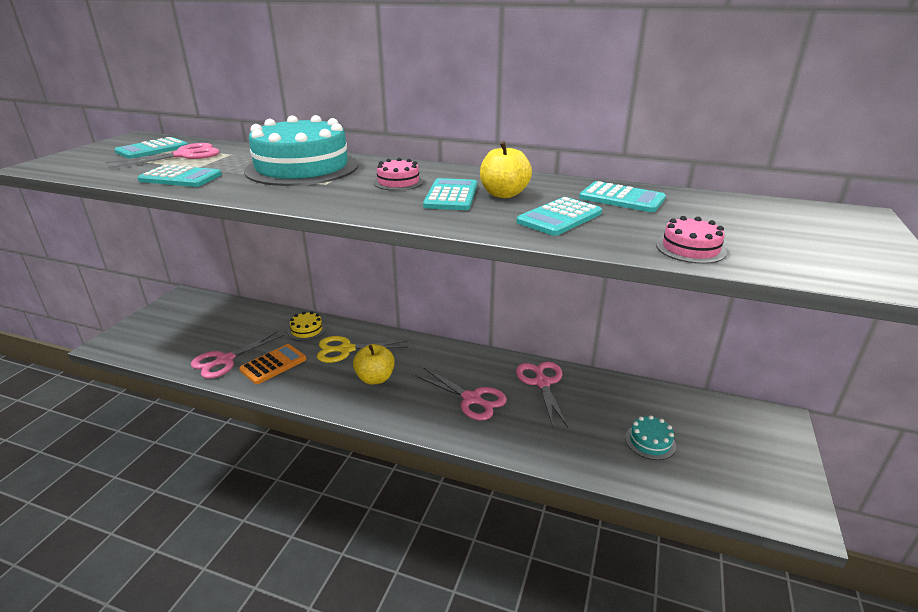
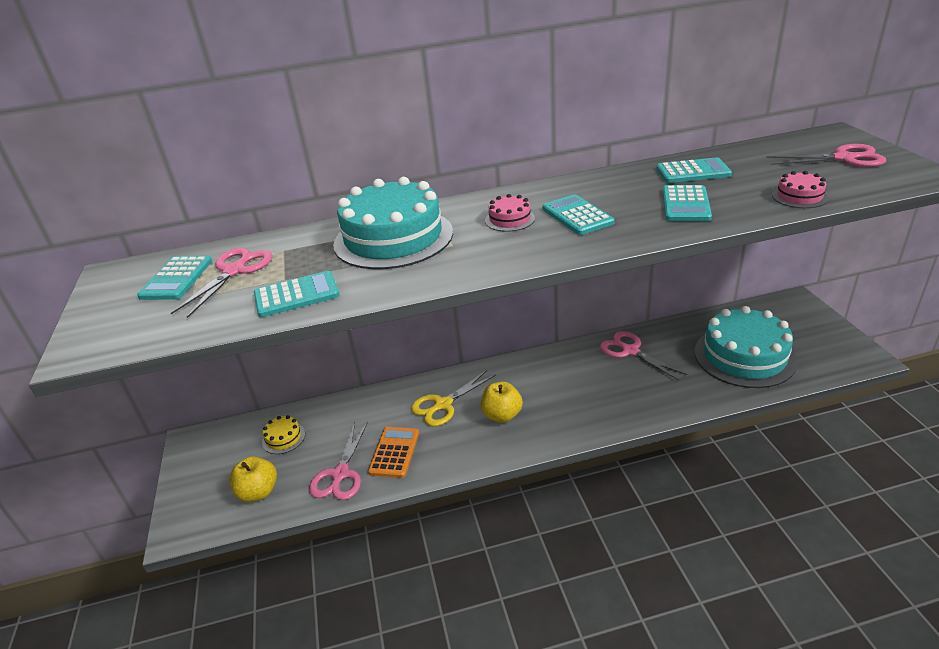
camera: 30 degrees left, 5 degrees up
yellow cake [288,312,326,341] -> yellow cake moved to [262,415,305,454]
pink scissors [415,368,507,420] -> pink scissors moved to [766,144,886,167]
yellow apple [480,141,532,198] -> yellow apple moved to [229,456,277,502]
turquoise cake [625,415,676,460] -> turquoise cake [694,306,797,388], size x2.36

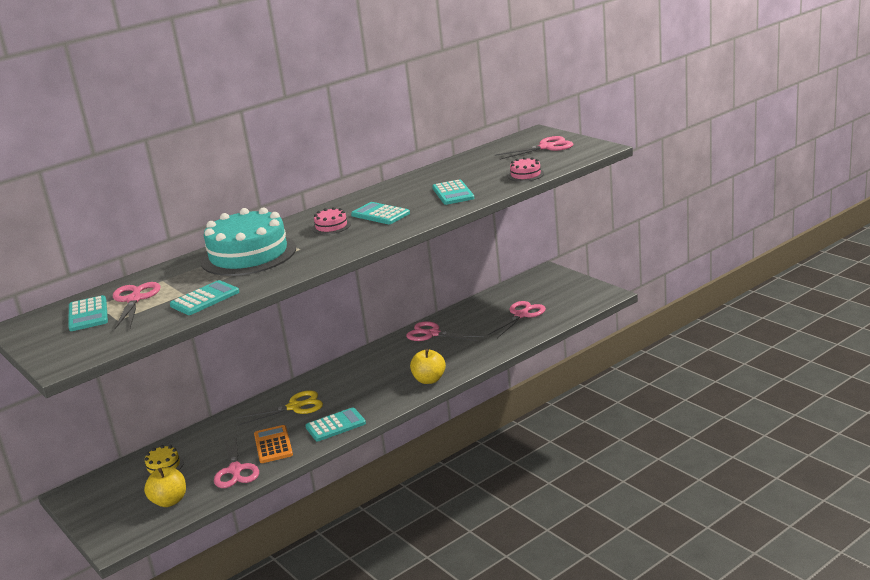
camera: 25 degrees left, 10 degrees down
yellow scissors [411,370,496,426] -> yellow scissors turned 135 degrees counterclockwise [236,390,323,425]
yellow apple [481,382,523,423] -> yellow apple moved to [410,349,446,384]
turquoise calculator [656,157,732,183] -> turquoise calculator moved to [305,407,366,441]
turquoise cake [694,306,797,388] -> pink scissors [488,301,546,338]

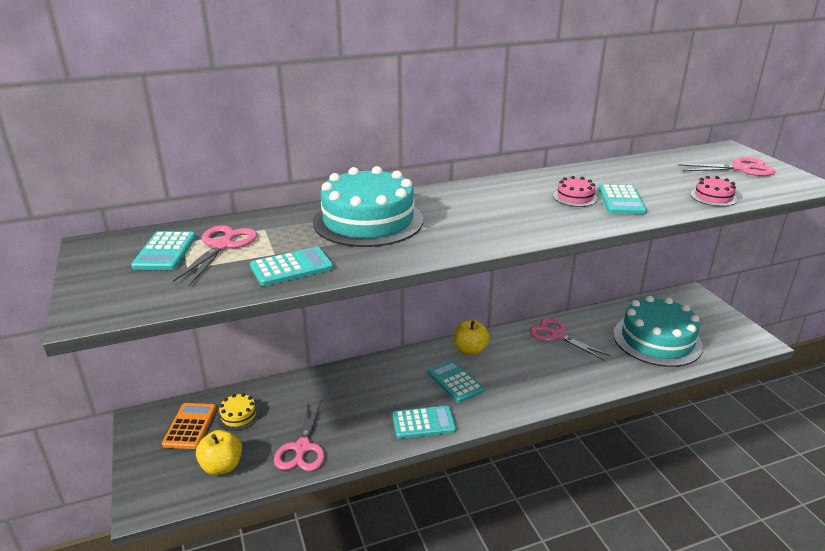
camera: 15 degrees right, 5 degrees up
yellow scissors [236,390,323,425] -> none
orange calculator [254,425,293,463] -> orange calculator moved to [162,403,217,449]
pink cake [312,207,351,234] -> pink cake moved to [553,176,598,207]
turquoise calculator [351,202,410,224] -> turquoise calculator moved to [428,360,484,403]
yellow apple [410,349,446,384] -> yellow apple moved to [454,320,490,355]
pink scissors [488,301,546,338] -> turquoise cake [613,296,703,367]

